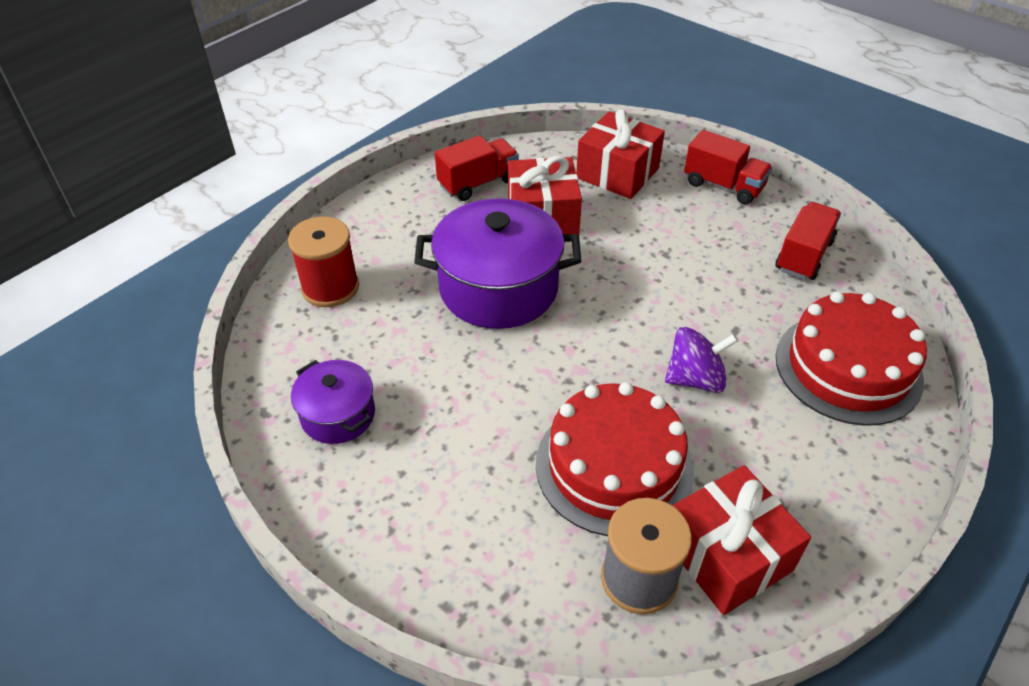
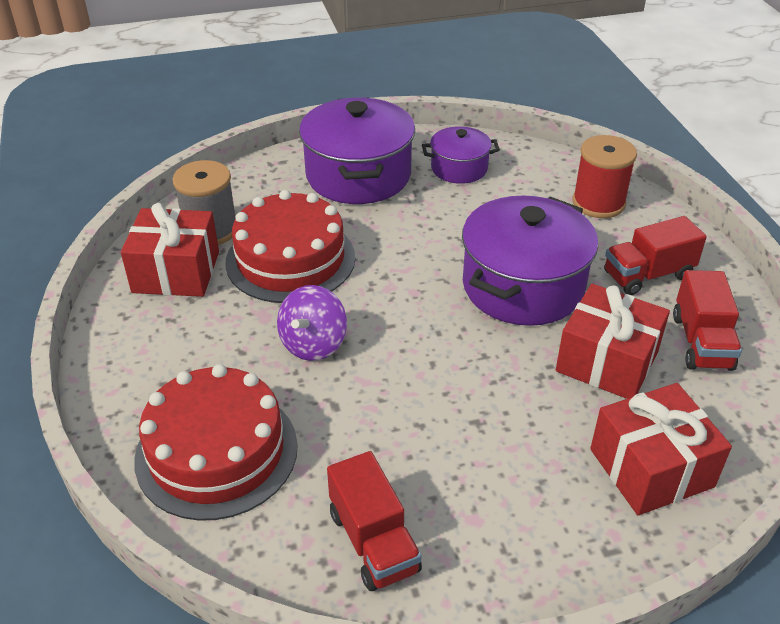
camera: 125 degrees right, 5 degrees down
red truck [684,130,772,205] -> red truck moved to [604,216,707,295]
none -> purple pot [299,97,415,204]

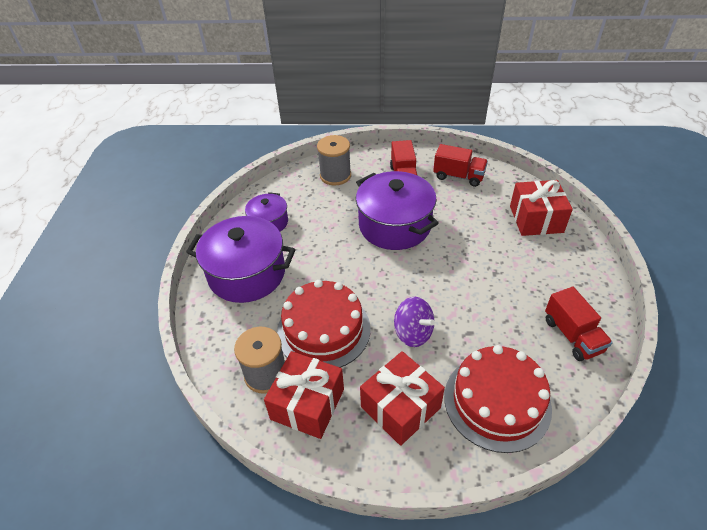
camera: 70 degrees left, 5 degrees up
red truck [327,451,422,591] -> red truck turned 75 degrees clockwise [545,287,613,361]
red gift [556,284,670,399] -> red gift moved to [360,351,445,446]
red spool [572,135,637,218] -> grey spool [317,135,351,186]

